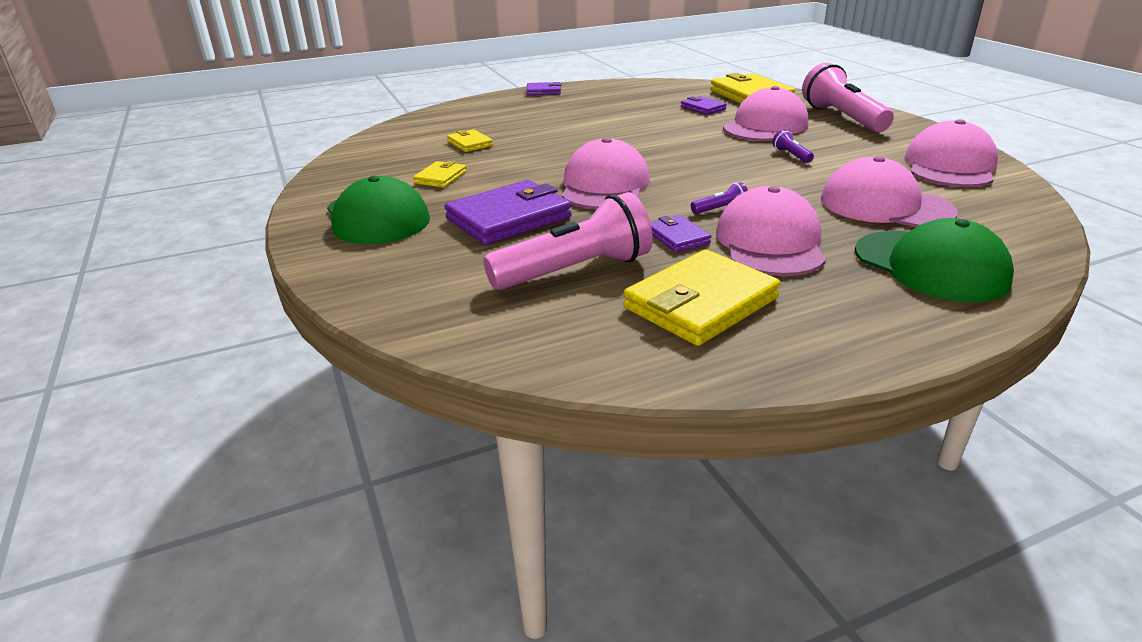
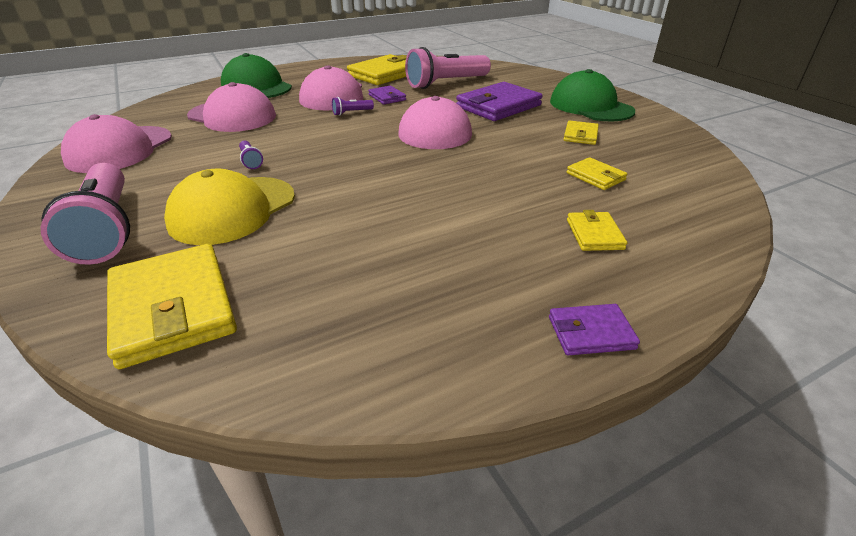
camera: 175 degrees right, 5 degrees up
purple wallet [681,96,727,115] -> none
pink cap [723,86,808,141] -> yellow cap [164,169,295,245]
none -> yellow wallet [567,210,627,251]

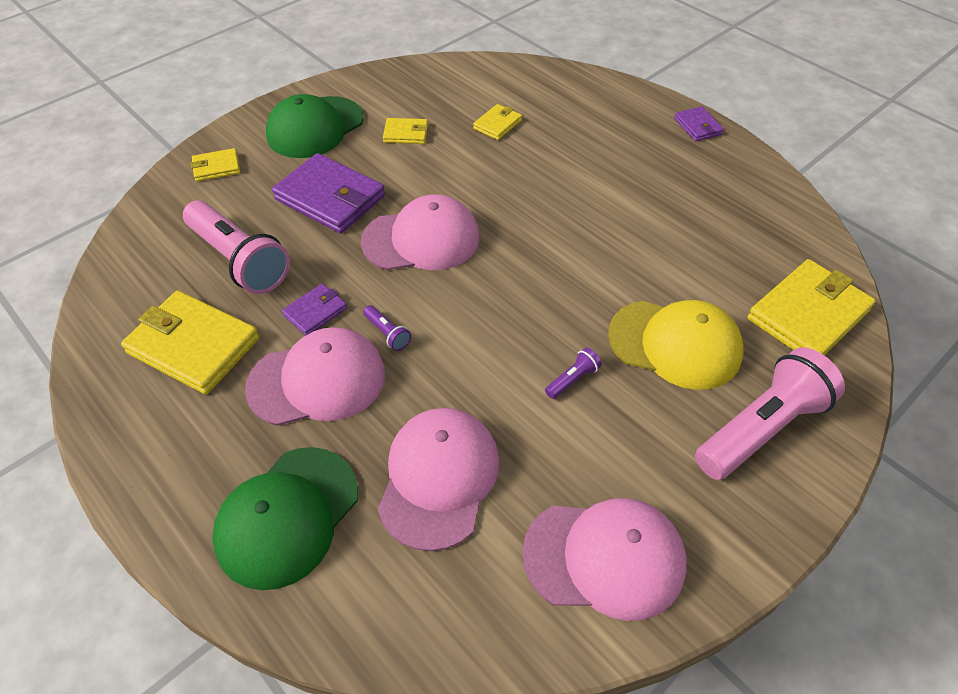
camera: 105 degrees left, 15 degrees up
yellow wallet [567,210,627,251] -> yellow wallet moved to [191,148,240,182]

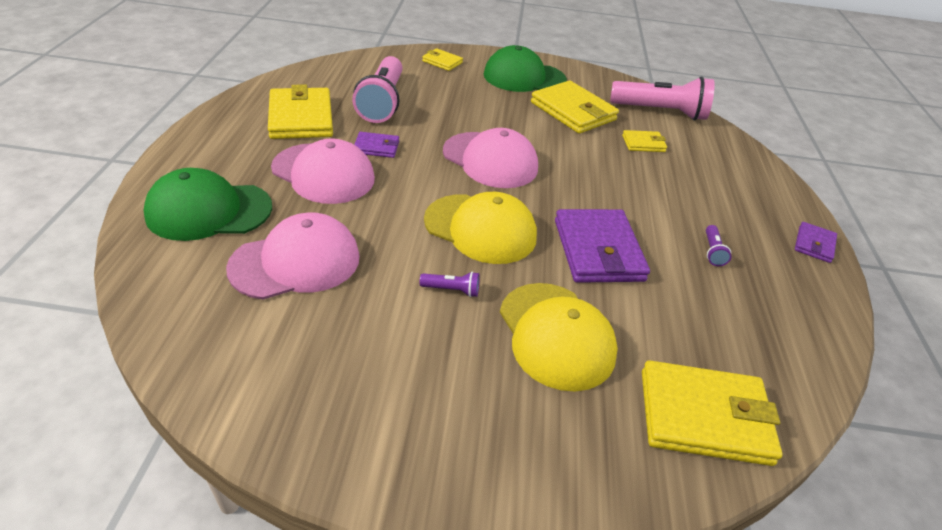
camera: 45 degrees right, 10 degrees down
purple wallet [272,153,385,233] -> purple wallet moved to [555,209,650,283]
purple flashlight [363,305,411,351] -> purple flashlight moved to [706,225,731,266]
yellow wallet [383,118,428,144] -> yellow wallet [531,80,619,133], size x1.98
pink cap [522,498,687,621] -> none
pink flashlight [695,347,845,480] -> pink flashlight moved to [610,77,715,120]
none -> yellow cap [424,192,537,264]

